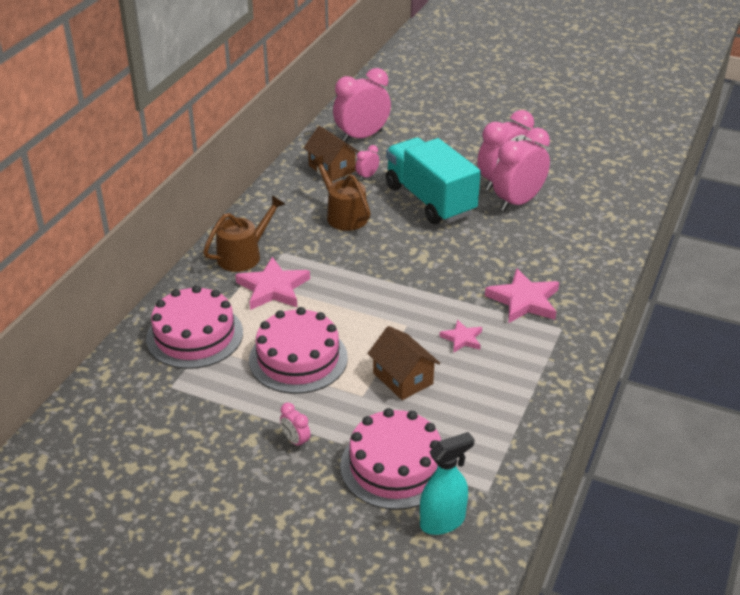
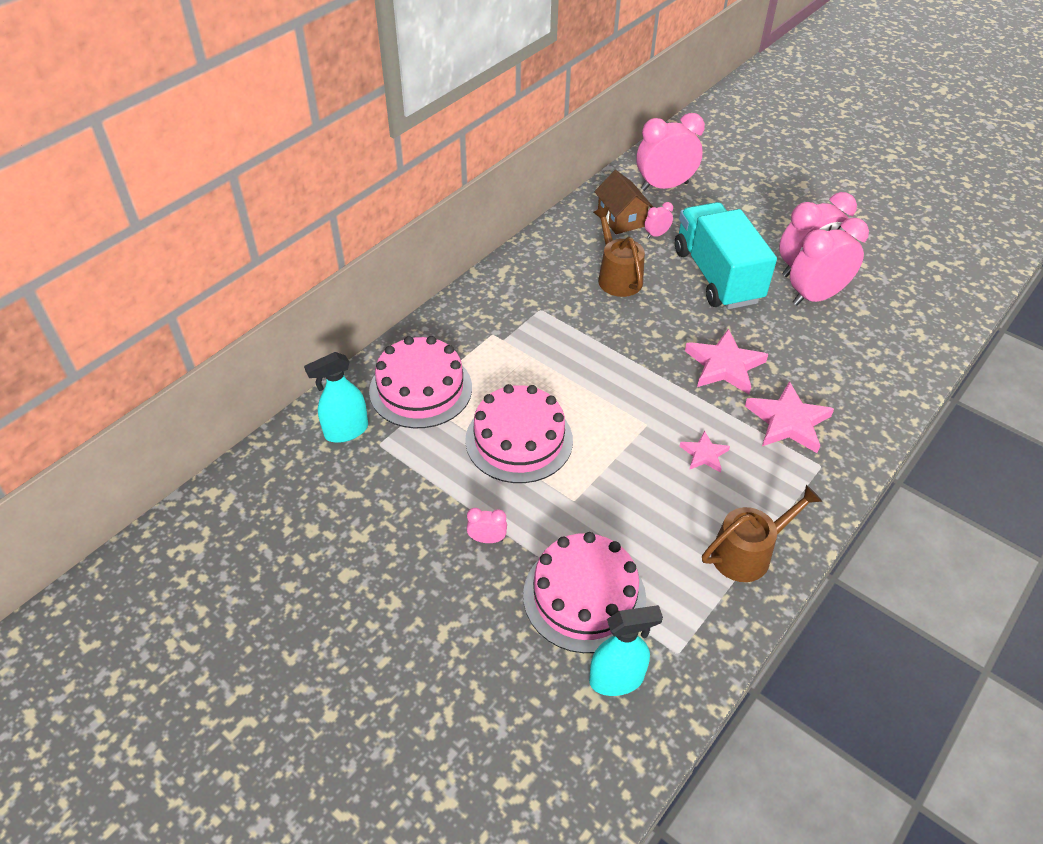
camera: 15 degrees right, 10 degrees up
brown watering can [203,195,285,272] -> brown watering can moved to [702,485,822,582]
pink star [235,257,310,310] -> pink star moved to [685,329,768,394]
pink clock [280,402,311,449] -> pink clock turned 120 degrees clockwise [467,508,507,543]
brown house [367,326,440,400] -> none
none -> turquoise spray bottle [304,352,368,443]

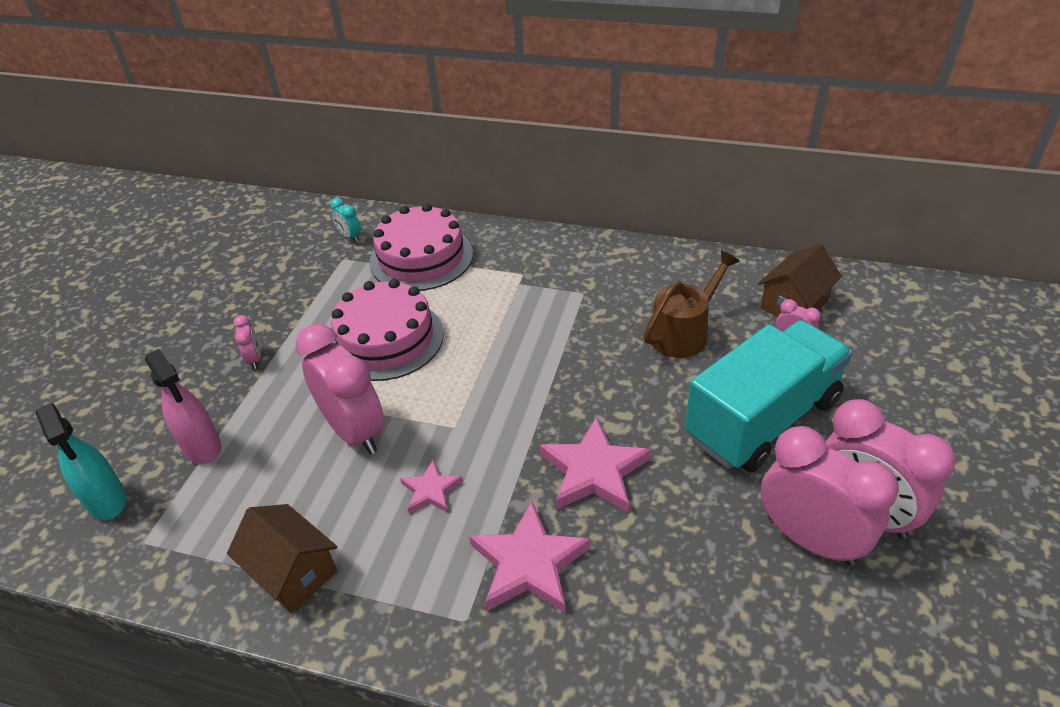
camera: 70 degrees right, 5 degrees down
turquoise spray bottle [304,352,368,443] -> turquoise clock [330,198,361,242]
pink cake [523,532,646,653] -> pink spray bottle [145,349,221,464]
pink clock [636,113,705,191] -> pink clock moved to [296,324,385,454]
brown watering can [702,485,822,582] -> brown house [227,504,337,613]

